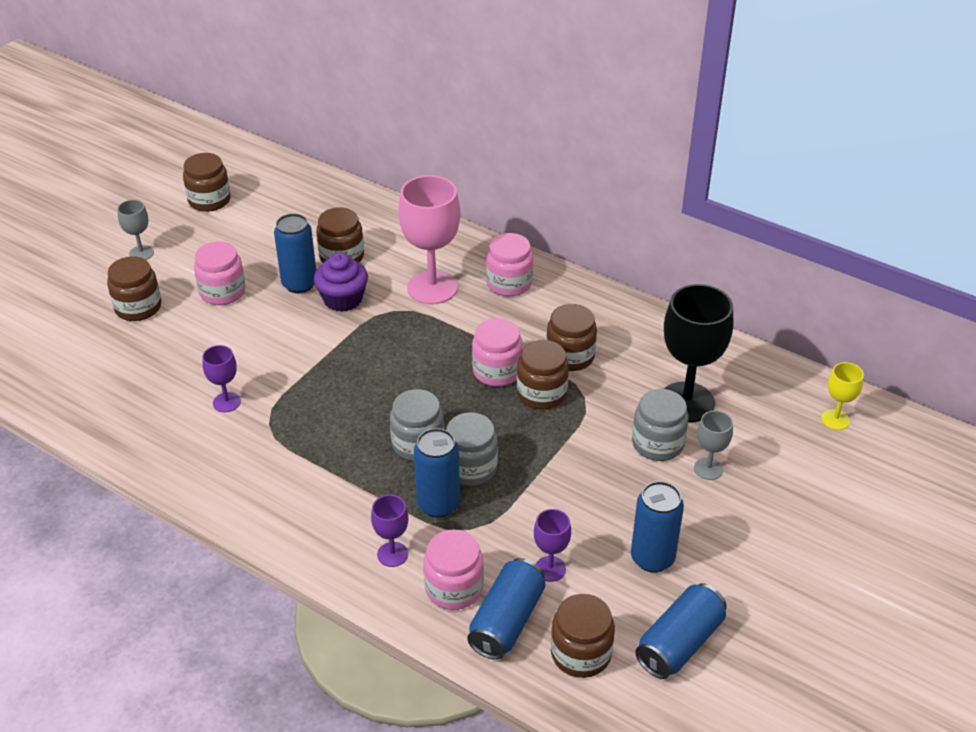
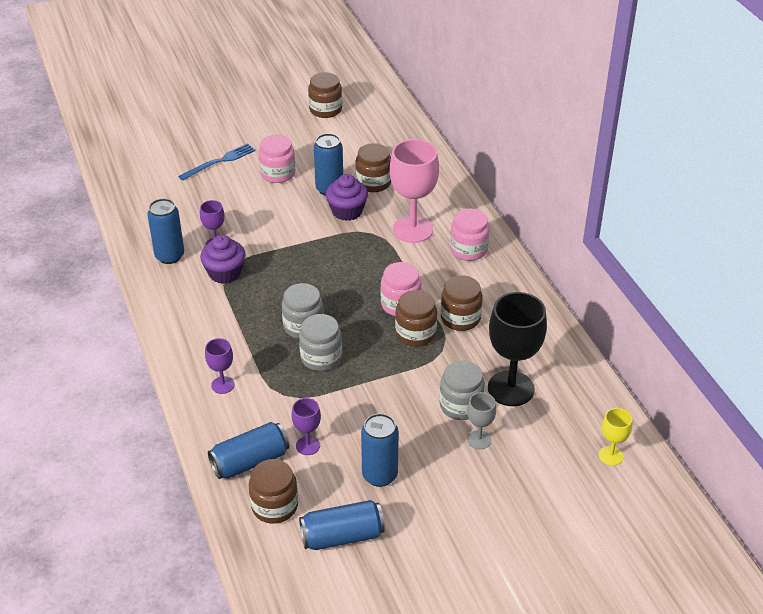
camera: 35 degrees right, 0 degrees up
brown jar [107,256,161,321] -> blue fork [178,143,255,181]
grey goblet [117,200,154,260] -> none
blue can [414,428,460,518] -> blue can moved to [147,198,184,264]
pink jar [424,530,484,610] -> none
none -> purple cupcake [200,235,245,284]

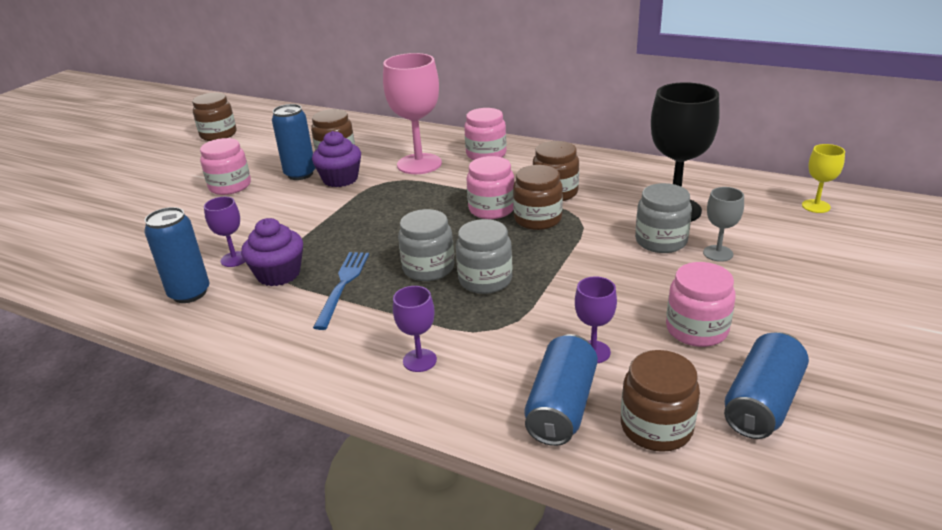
camera: 40 degrees left, 10 degrees down
blue fork [178,143,255,181] -> blue fork moved to [313,252,369,330]
blue can [361,413,399,487] -> pink jar [666,262,736,347]

